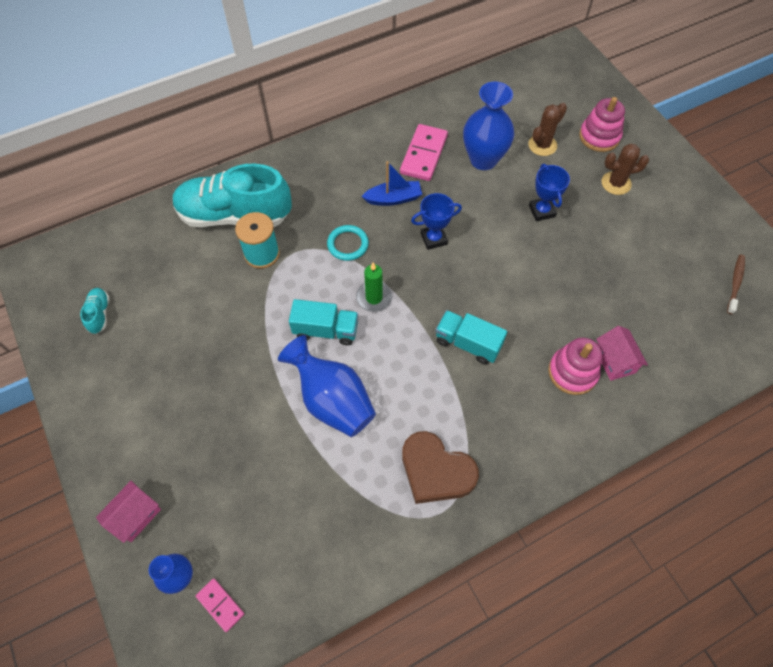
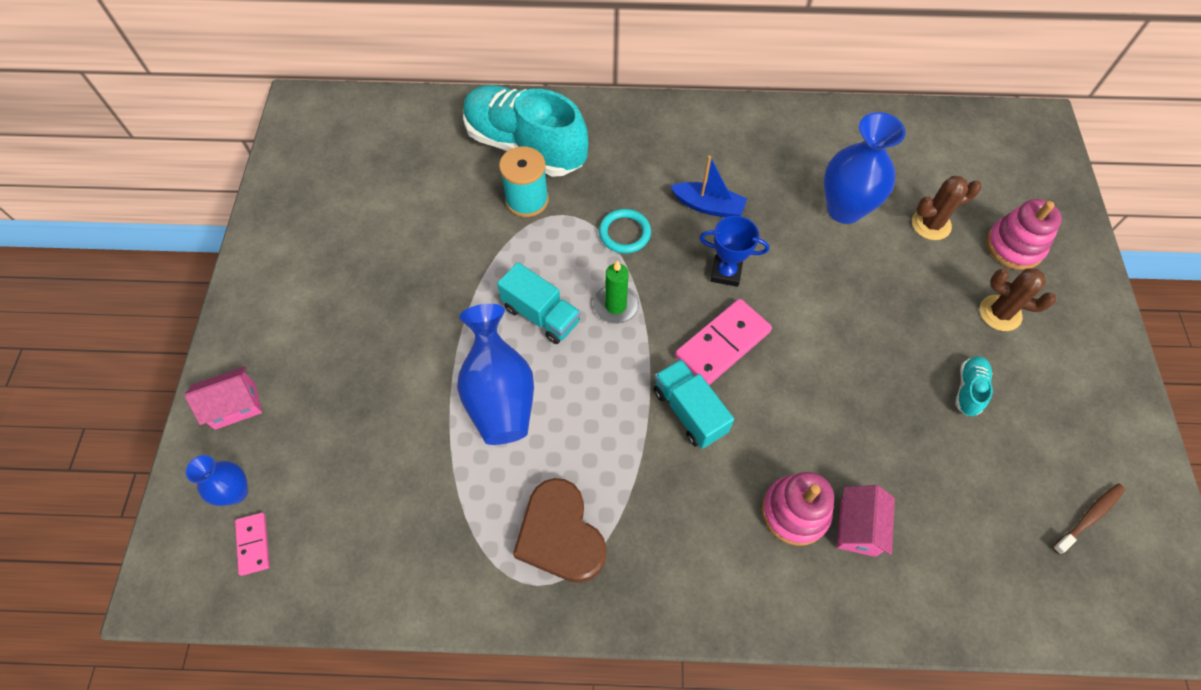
camera: 30 degrees right, 0 degrees up
turquoise shoe [80,288,110,334] -> turquoise shoe moved to [955,356,993,416]
pink domino [400,124,448,181] -> pink domino moved to [675,299,772,385]
blue trophy [529,164,570,221] -> none

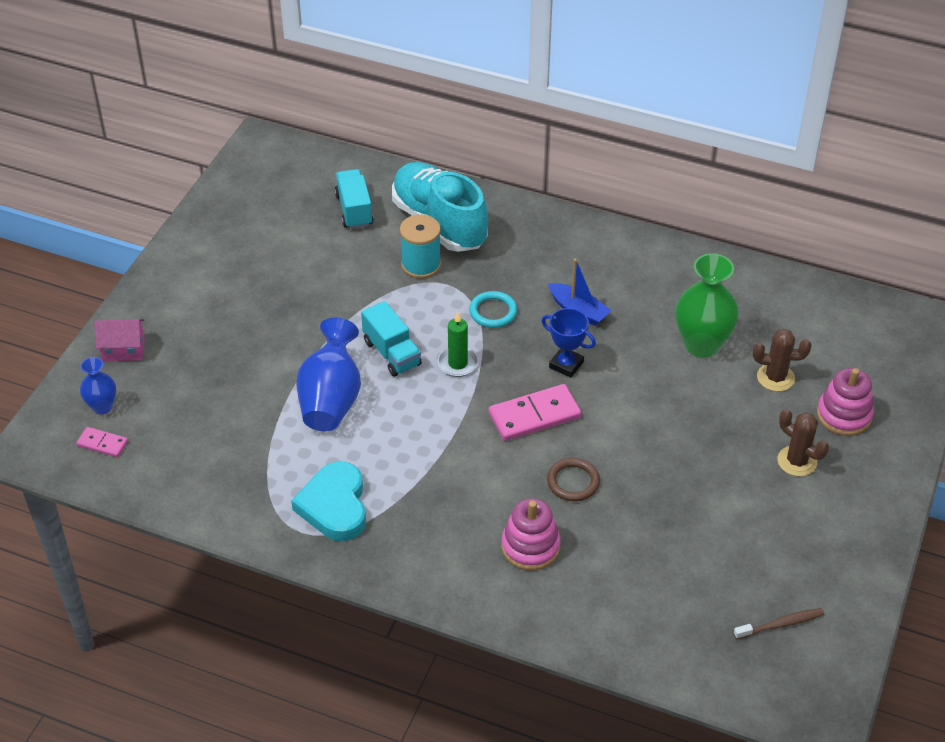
camera: 20 degrees right, 15 degrees down
pink domino [235,513,270,576] -> pink domino turned 75 degrees counterclockwise [76,427,128,457]
brown heart [513,478,606,583] -> turquoise heart [291,461,366,541]
turquoise truck [653,359,734,449] -> turquoise truck moved to [335,169,374,229]
blue vase [824,112,905,224] -> green vase [675,253,739,358]
pink house [837,485,895,557] -> none
turquoise shoe [955,356,993,416] -> none
none -> brown ring [547,458,600,501]

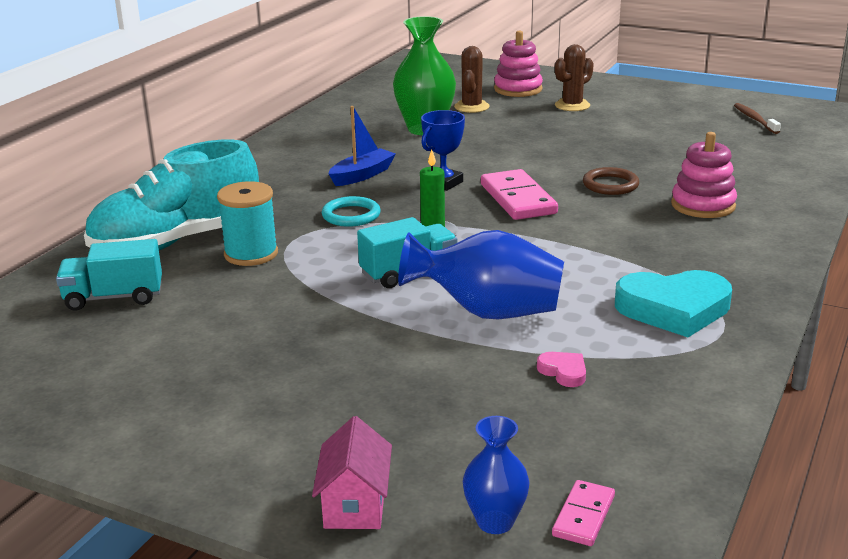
camera: 85 degrees left, 20 degrees down
none -> pink heart [537,352,586,387]

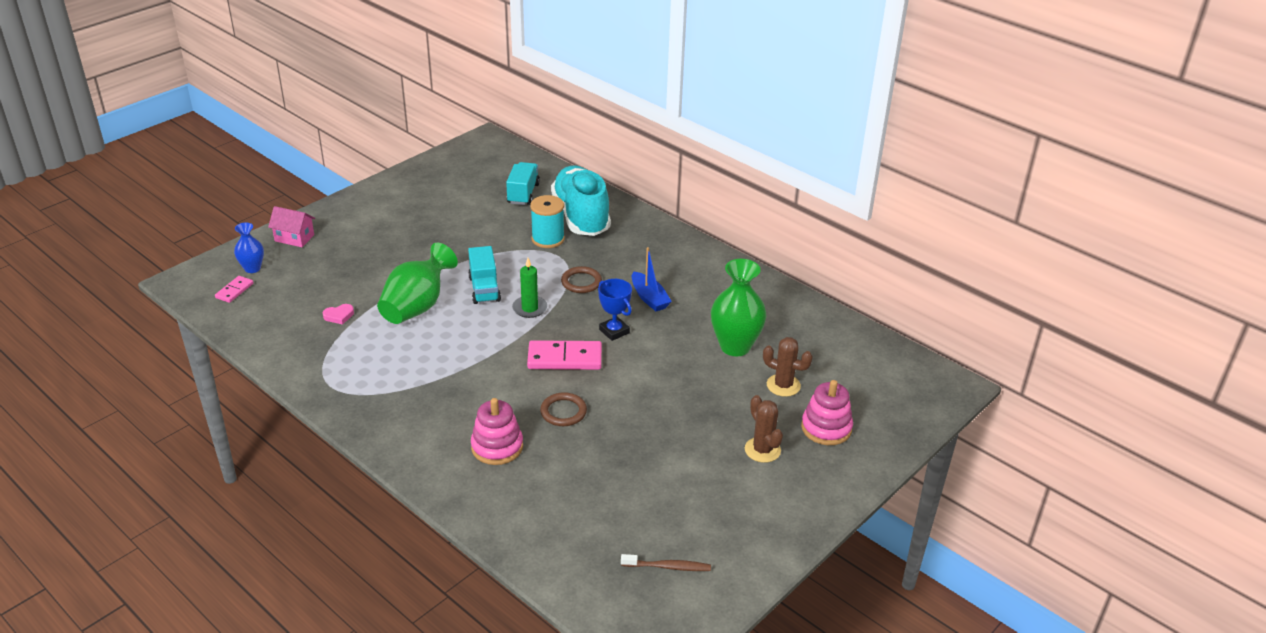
camera: 105 degrees right, 10 degrees up
turquoise ring [322,196,381,227] -> brown ring [561,266,602,293]
blue vase [398,230,564,319] -> green vase [377,242,458,324]
pink domino [552,480,615,546] -> pink domino turned 75 degrees clockwise [215,276,254,303]
turquoise heart [615,270,732,337] -> none

